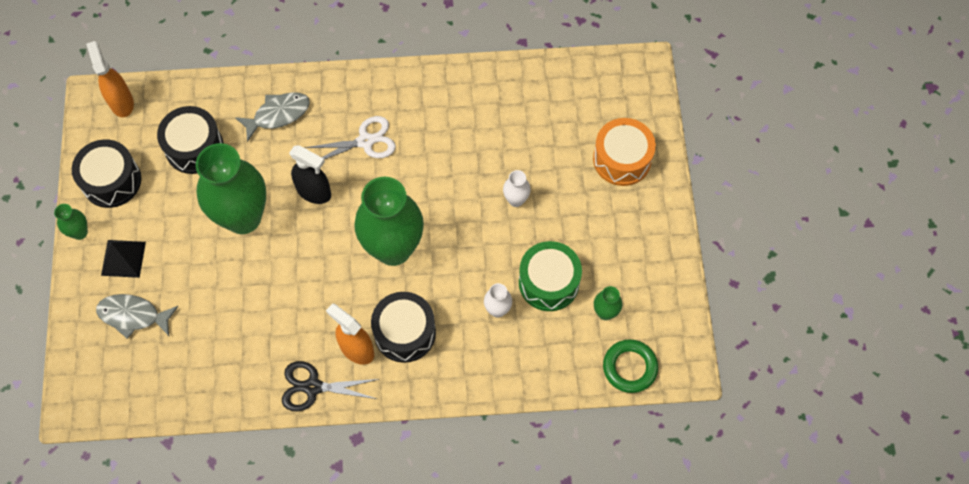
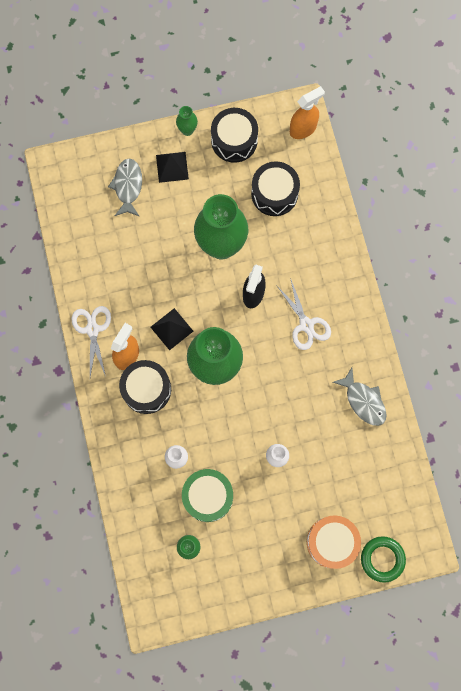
camera: 80 degrees right, 10 degrees up
grey fish [235,92,310,142] -> grey fish moved to [332,368,387,426]
black scissors [282,361,379,411] -> white scissors [71,306,111,377]
green ring [603,339,658,393] -> green ring moved to [361,536,406,583]
none -> black pyramid [151,308,193,350]

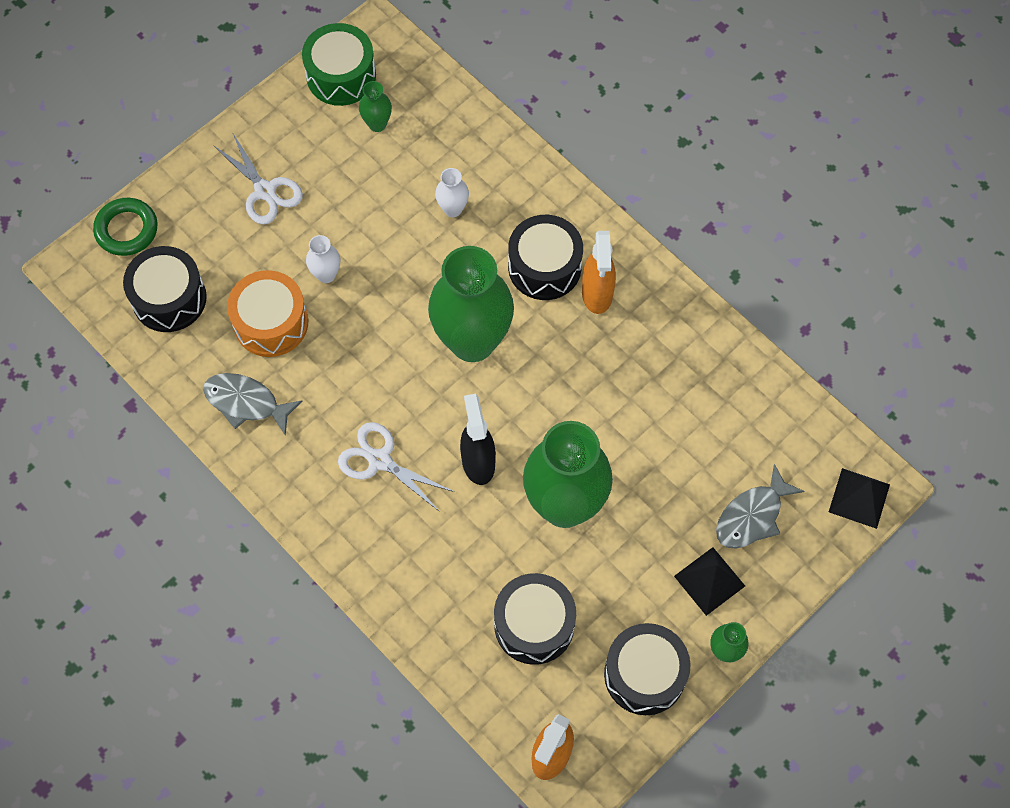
camera: 150 degrees right, 10 degrees down
white scissors [71,306,111,377] -> white scissors moved to [213,132,303,225]
grey fish [108,159,142,217] -> grey fish turned 75 degrees clockwise [716,464,805,549]
black pyramid [151,308,193,350] -> black pyramid moved to [829,468,890,529]
green drum [182,469,233,522] -> green drum moved to [302,23,376,106]
orange drum [307,516,361,569] -> orange drum moved to [227,270,308,357]
none -> black drum [123,246,207,332]

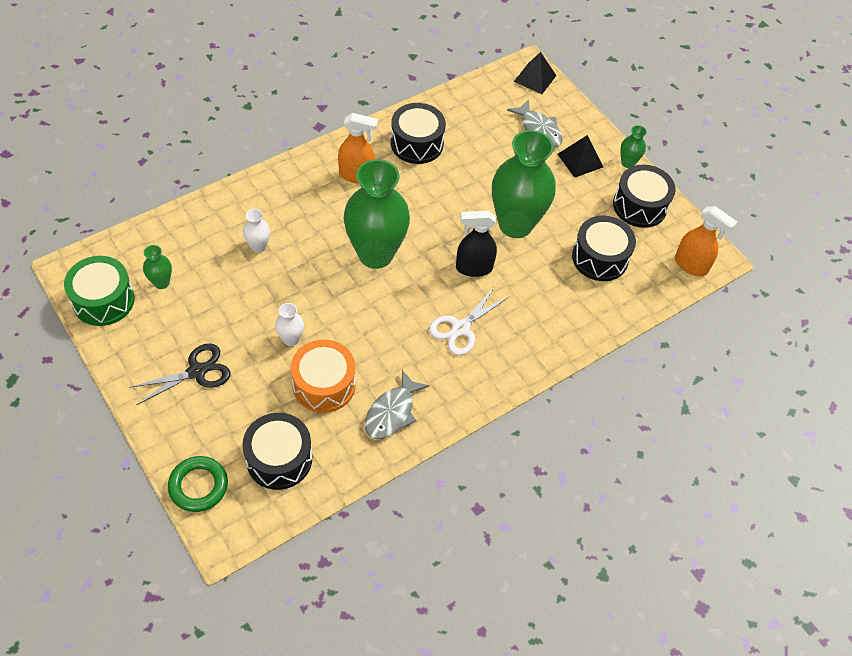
camera: 85 degrees left, 10 degrees down
white scissors [213,132,303,225] -> black scissors [129,344,231,405]
black drum [508,215,583,300] -> black drum moved to [391,103,446,164]

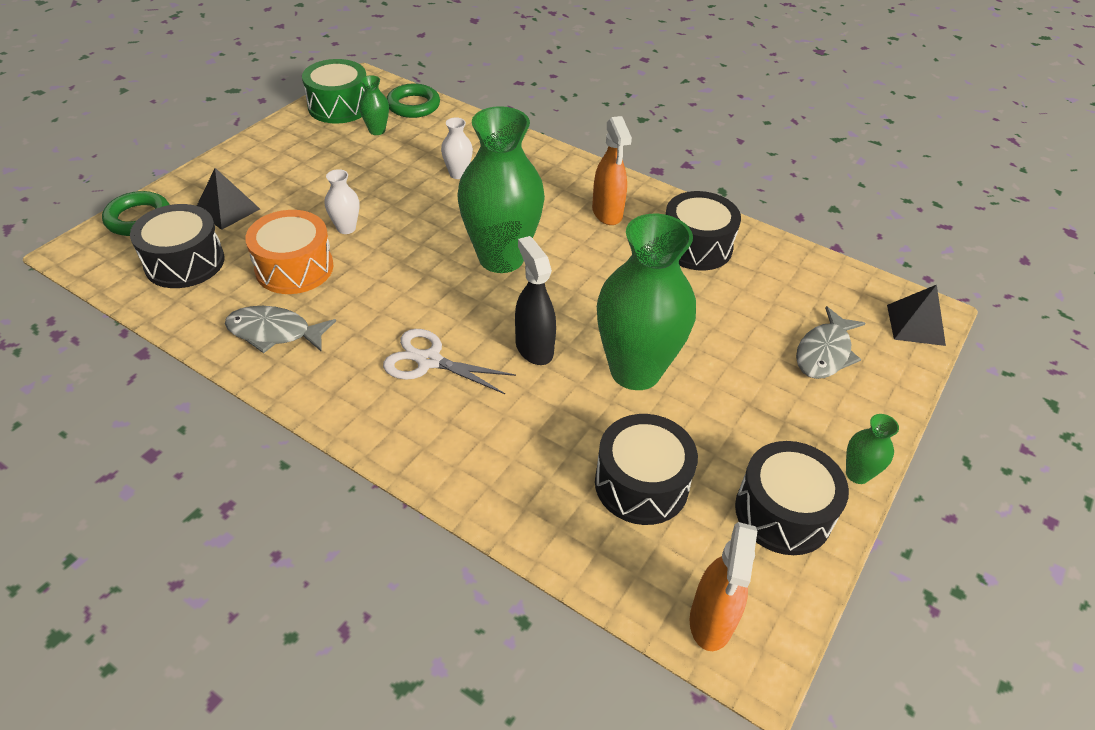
camera: 70 degrees right, 10 degrees down
black scissors [129,344,231,405] -> none
black pyramid [558,135,603,178] -> black pyramid moved to [197,168,260,230]
none -> green ring [387,83,440,118]

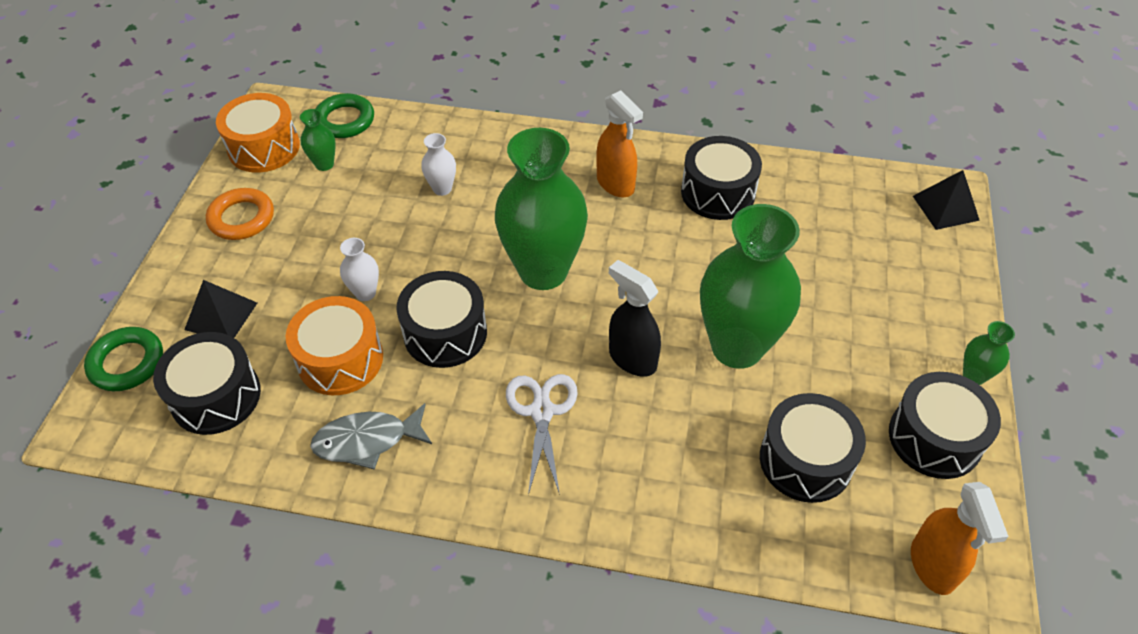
camera: 20 degrees left, 5 degrees up
green drum [302,59,366,124] -> orange drum [216,93,300,173]
white scissors [383,329,516,394] -> white scissors turned 90 degrees clockwise [506,374,578,495]
grey fish [796,306,865,379] -> none
none -> orange ring [206,188,274,240]
none -> black drum [396,271,487,368]

